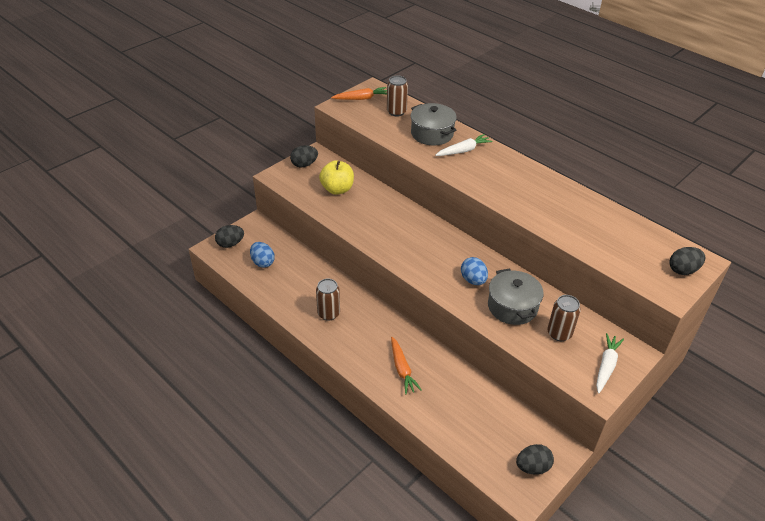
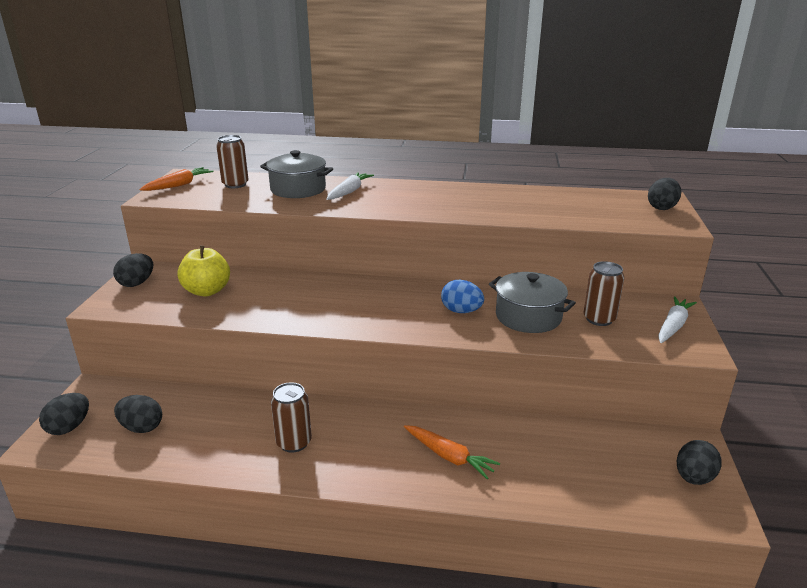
camera: 35 degrees left, 15 degrees down
blue egg [250,242,275,268] -> black egg [114,395,162,433]
white carrot [596,333,624,393] -> white carrot turned 45 degrees clockwise [658,296,697,343]

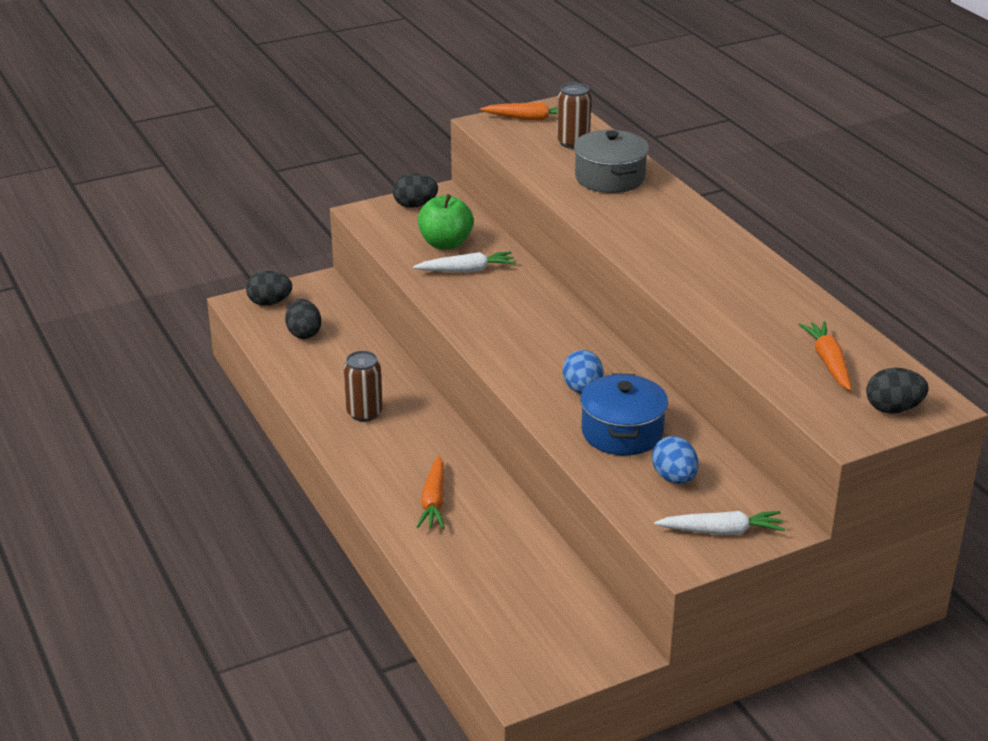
camera: 55 degrees right, 5 degrees up
yellow apple [177,246,230,297] -> green apple [418,194,474,250]
white carrot [327,172,374,200] -> white carrot moved to [413,252,516,273]
grey pot [489,272,576,333] -> blue pot [580,373,668,455]
brown can [584,261,624,326] -> blue egg [652,436,699,484]
black egg [677,440,722,485] -> none
none -> orange carrot [798,321,852,391]

